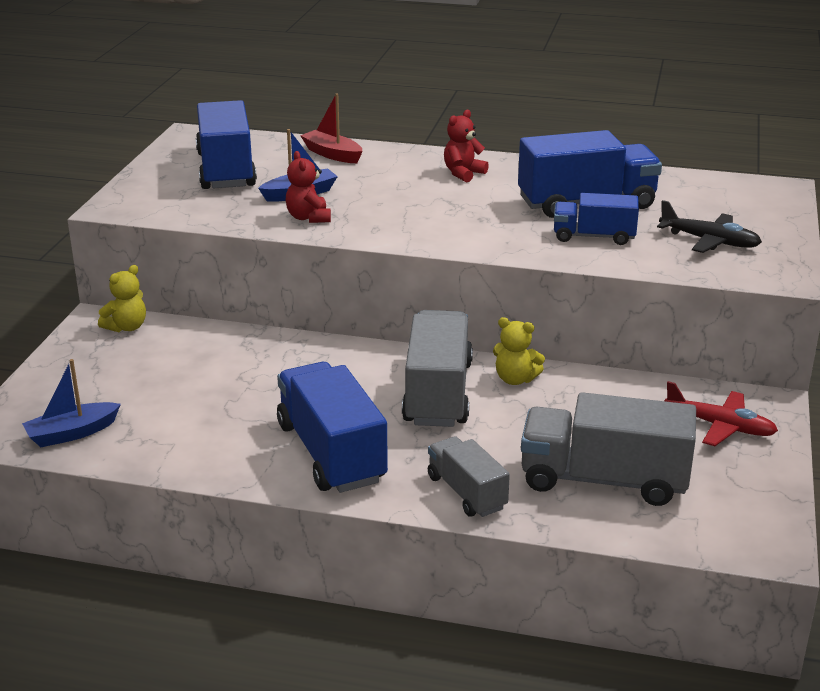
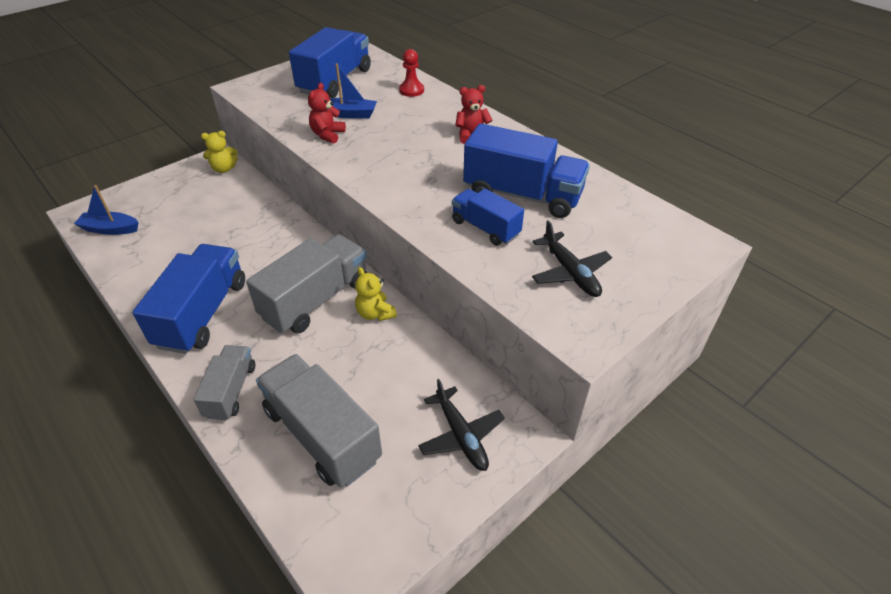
camera: 35 degrees right, 15 degrees up
red boat [300,93,363,163] -> red pawn [399,49,424,97]
red plane [665,381,778,446] -> black plane [418,379,505,471]

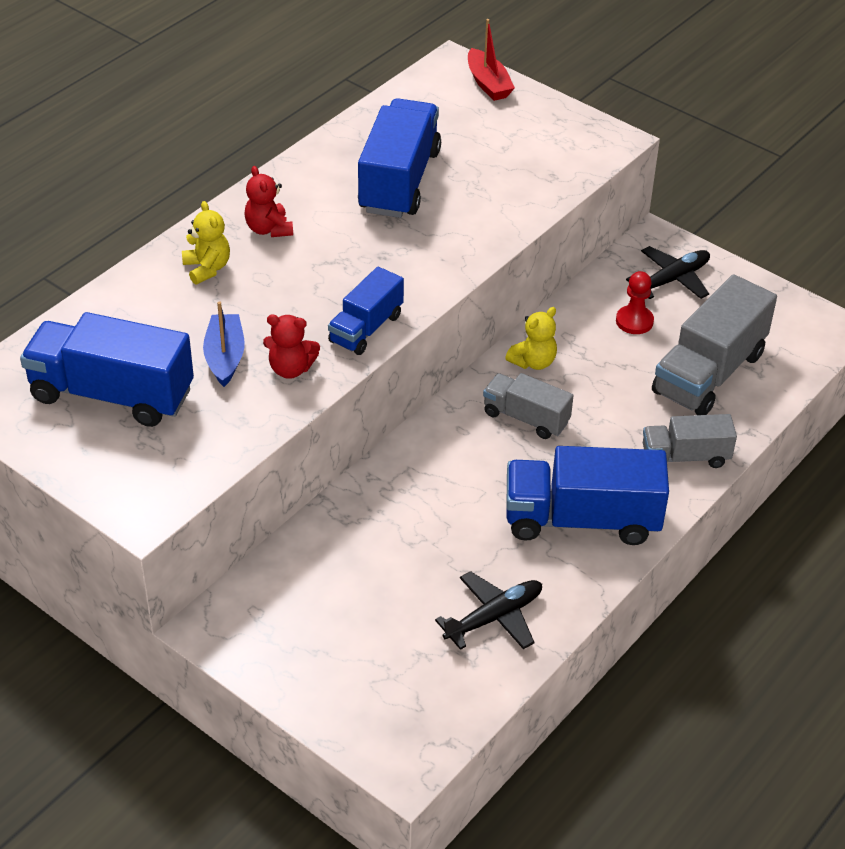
camera: 100 degrees left, 0 degrees up
blue boat [74,185,139,235] -> none
yellow teddy bear [201,131,238,173] -> yellow teddy bear moved to [182,201,230,284]
grey truck [246,234,367,334] -> grey truck [483,373,574,439], size x0.58
red pawn [399,49,424,97] -> red pawn moved to [616,271,654,334]
blue truck [452,189,524,246] -> blue truck moved to [328,267,404,355]
black plane [532,220,612,297] -> black plane moved to [435,571,542,650]
none -> red boat [468,19,515,101]

